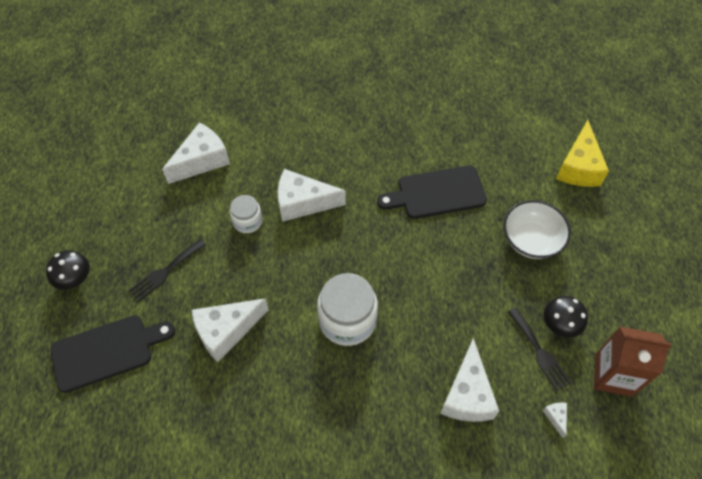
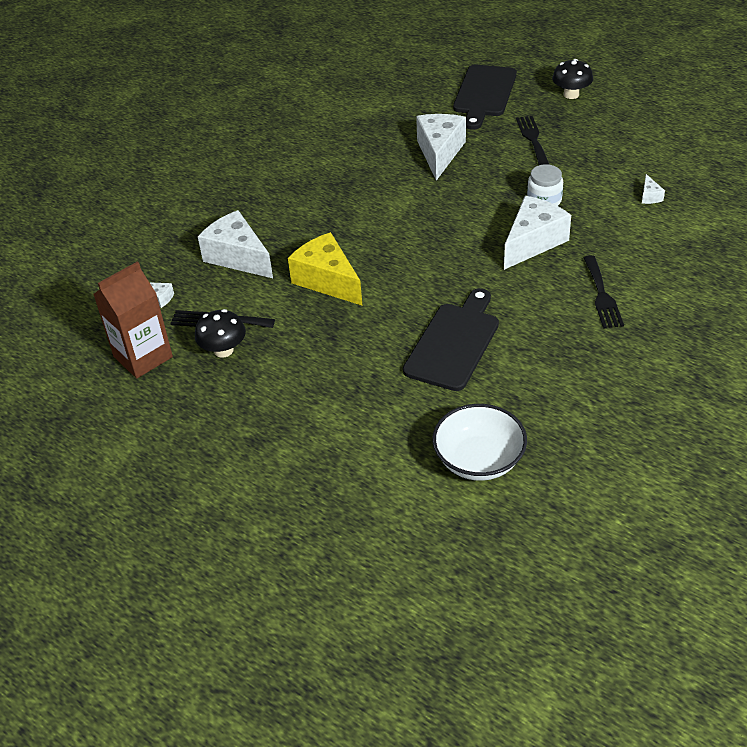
camera: 130 degrees right, 15 degrees down
white cheese [162,123,230,184] -> white cheese [642,174,665,204], size x0.42
white jar [317,273,378,346] -> none
white bowl [503,200,571,259] -> white bowl moved to [432,404,527,481]
yellow cheese [556,120,609,187] -> yellow cheese moved to [288,232,362,305]
none -> black fork [583,255,624,329]

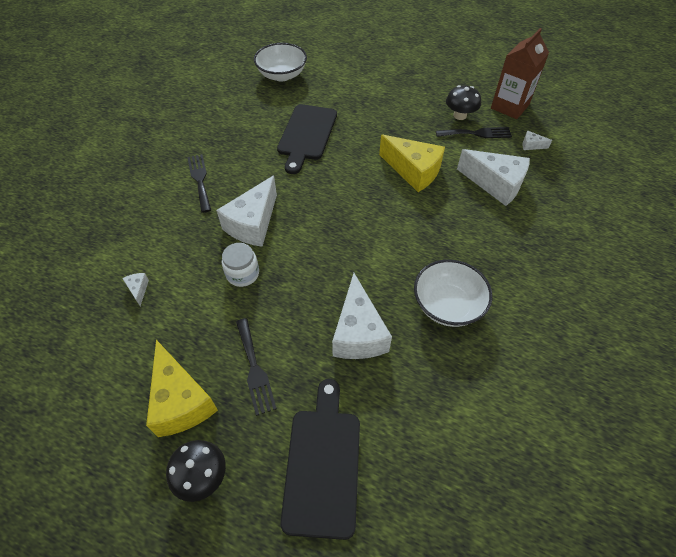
camera: 165 degrees right, 10 degrees up
none -> yellow cheese [146,340,218,437]
none -> white bowl [414,259,492,327]

